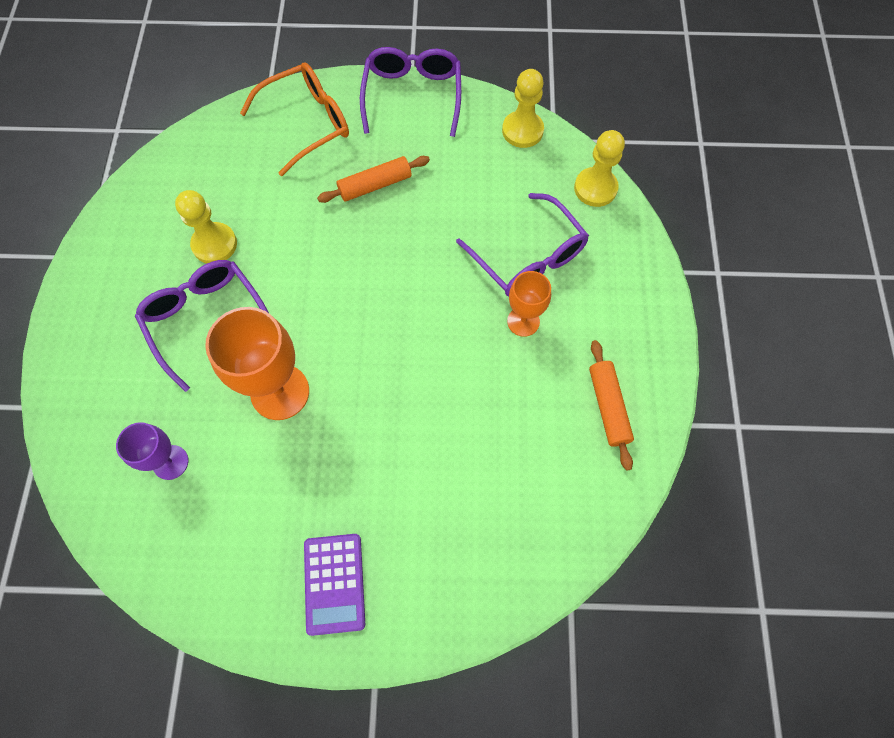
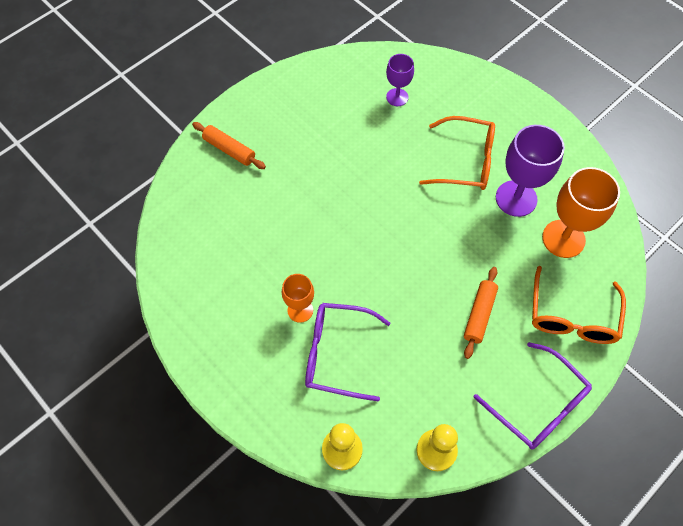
camera: 135 degrees right, 5 degrees down
purple glasses [135,260,269,392] -> orange glasses [419,116,495,190]
yellow pawn [175,190,237,263] -> purple goblet [496,125,565,217]
orange goblet [205,307,309,420] -> orange goblet moved to [542,167,620,258]
purple calculator [304,534,365,636] -> none
orange rolling pin [589,340,634,471] -> orange rolling pin moved to [192,122,266,169]

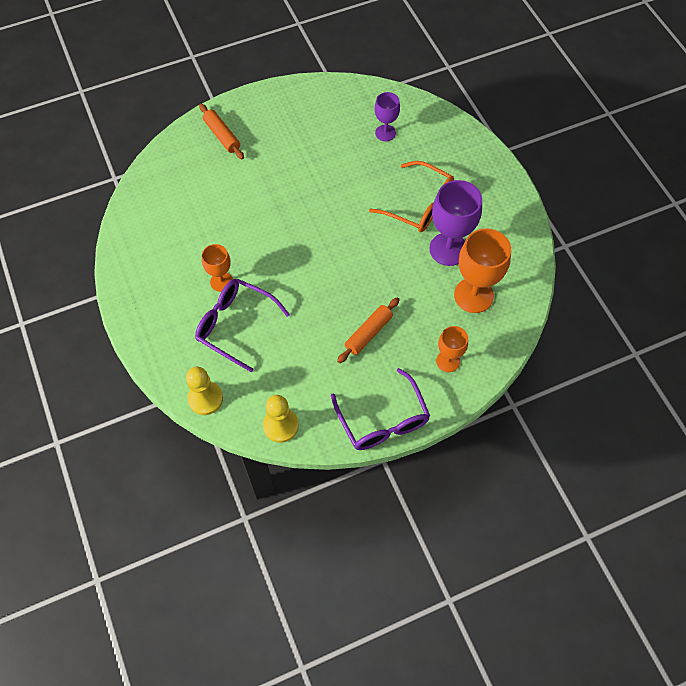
camera: 20 degrees right, 0 degrees up
orange glasses [532,266,626,344] -> orange goblet [436,326,468,372]

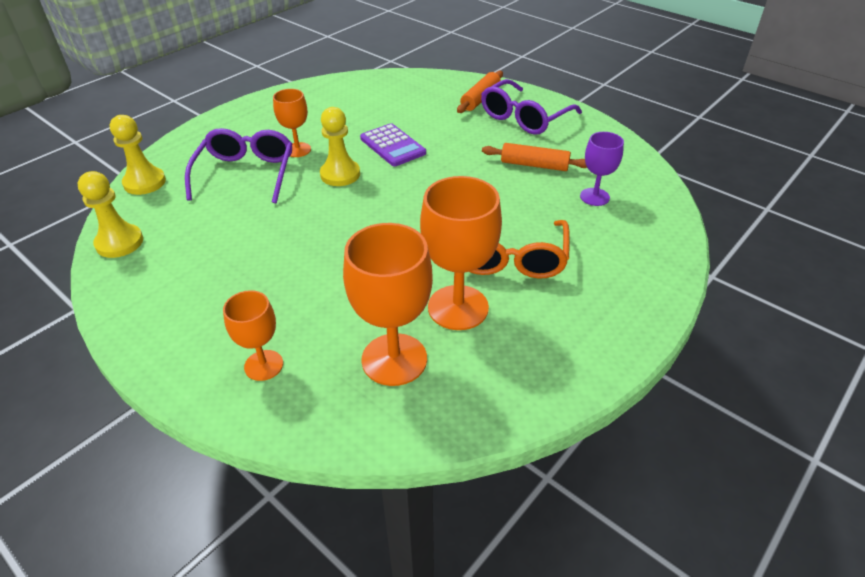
camera: 65 degrees right, 20 degrees down
purple glasses [331,368,430,450] -> purple glasses moved to [481,79,582,135]
orange rolling pin [337,297,400,363] -> orange rolling pin moved to [482,143,587,171]
purple goblet [429,180,482,266] -> orange goblet [420,176,502,330]
none -> yellow pawn [320,107,360,186]
none -> purple calculator [360,123,426,166]

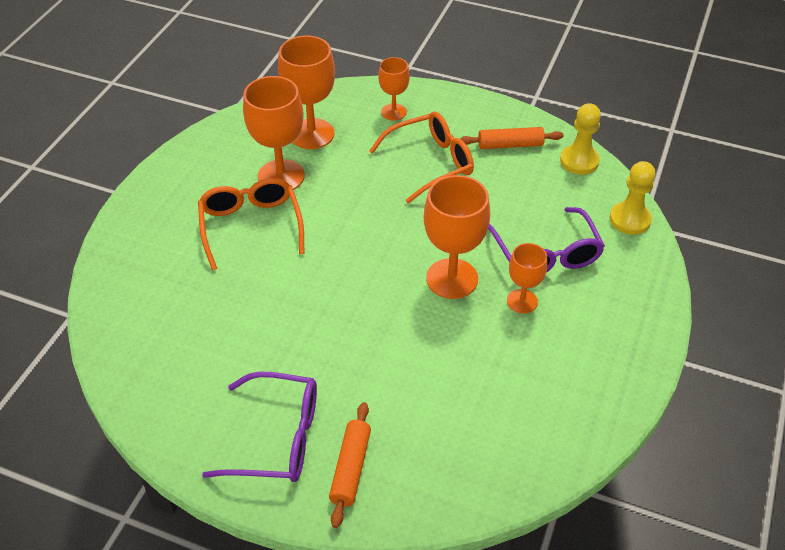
camera: 160 degrees right, 5 degrees up
yellow pawn [320,107,360,186] -> orange goblet [424,175,490,299]
purple calculator [360,123,426,166] -> none
purple glasses [481,79,582,135] -> purple glasses turned 75 degrees clockwise [202,372,317,482]
orange rolling pin [482,143,587,171] -> orange rolling pin moved to [460,127,564,149]
purple goblet [580,132,624,206] -> none
none -> orange glasses [369,111,474,203]

